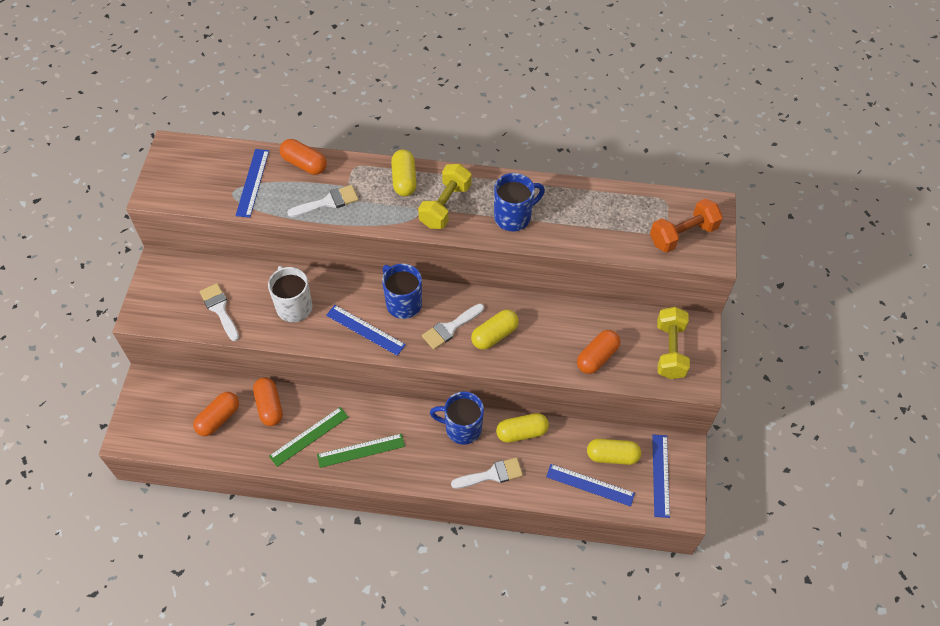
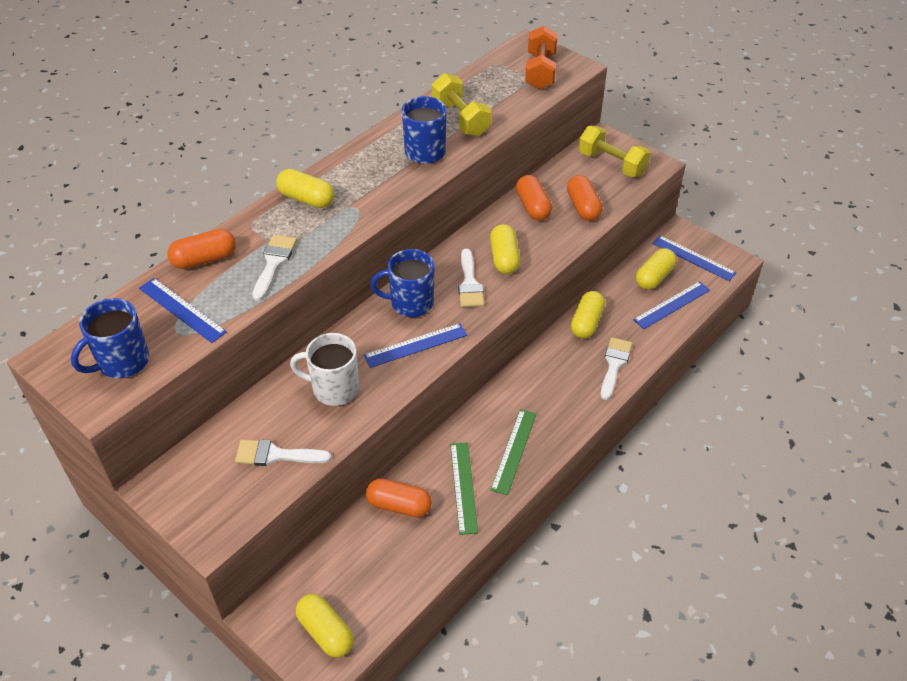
camera: 55 degrees left, 10 degrees down
orange capsule [193,392,239,436] -> orange capsule moved to [516,175,552,221]
yellow dumbbell [418,164,472,229] -> yellow dumbbell moved to [432,73,491,137]
blue mug [430,391,484,445] -> blue mug moved to [71,298,149,378]
none -> yellow capsule [296,594,354,658]

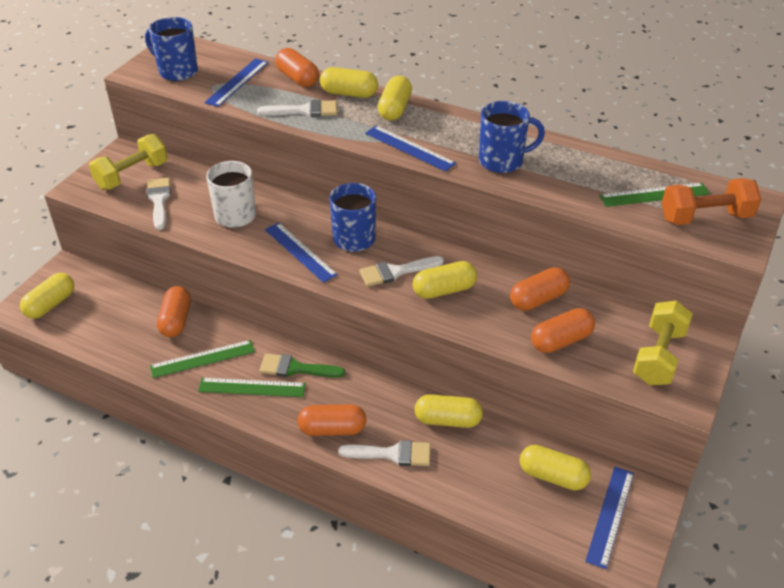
camera: 75 degrees right, 5 degrees down
yellow dumbbell [432,73,491,137] -> yellow dumbbell moved to [89,134,168,190]
blue ruler [633,281,710,329] -> blue ruler moved to [365,126,456,172]
none -> green brush [259,354,345,378]
none -> orange capsule [297,404,367,436]
none -> yellow capsule [320,67,378,98]
none -> green ruler [599,182,710,207]

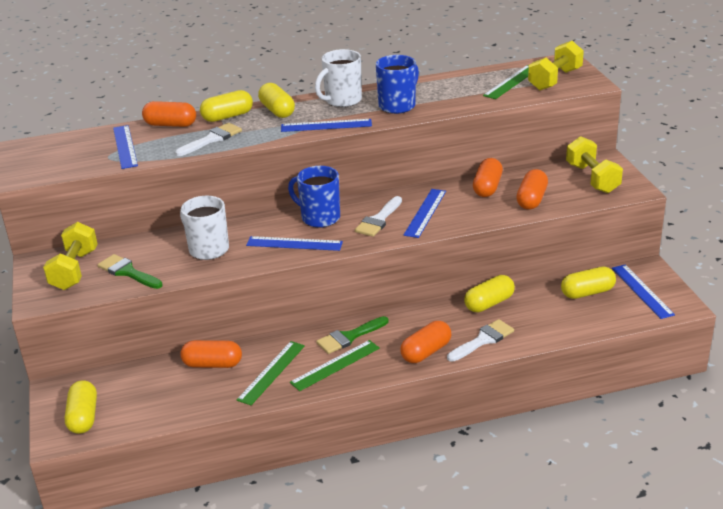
camera: 40 degrees left, 10 degrees down
blue mug [145,17,198,81] -> none
white brush [147,178,171,230] -> green brush [98,254,163,289]
orange capsule [157,286,191,337] -> orange capsule turned 45 degrees counterclockwise [180,340,242,368]
yellow capsule [413,261,477,299] -> blue ruler [403,189,446,238]
orange dumbbell [661,178,761,225] -> yellow dumbbell [528,41,584,90]
none -> white mug [315,49,362,107]

